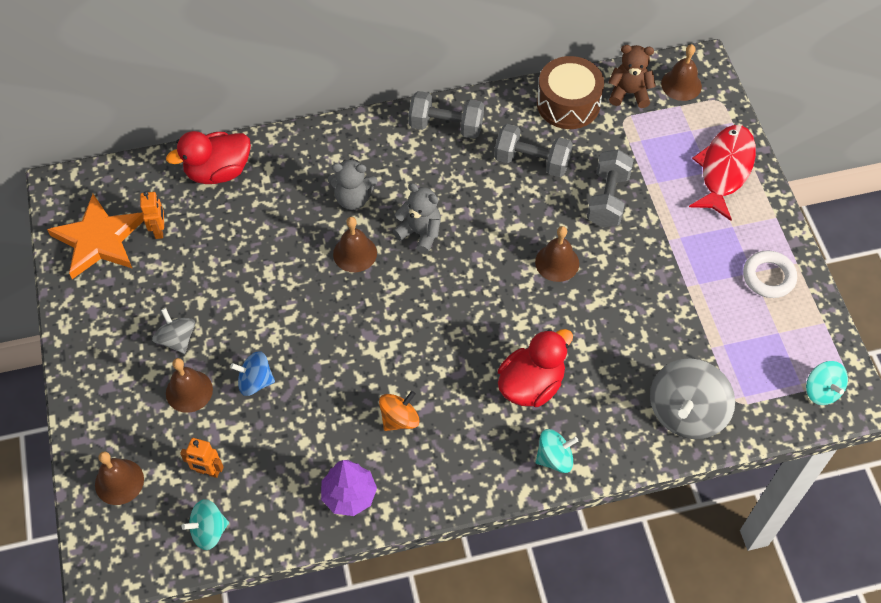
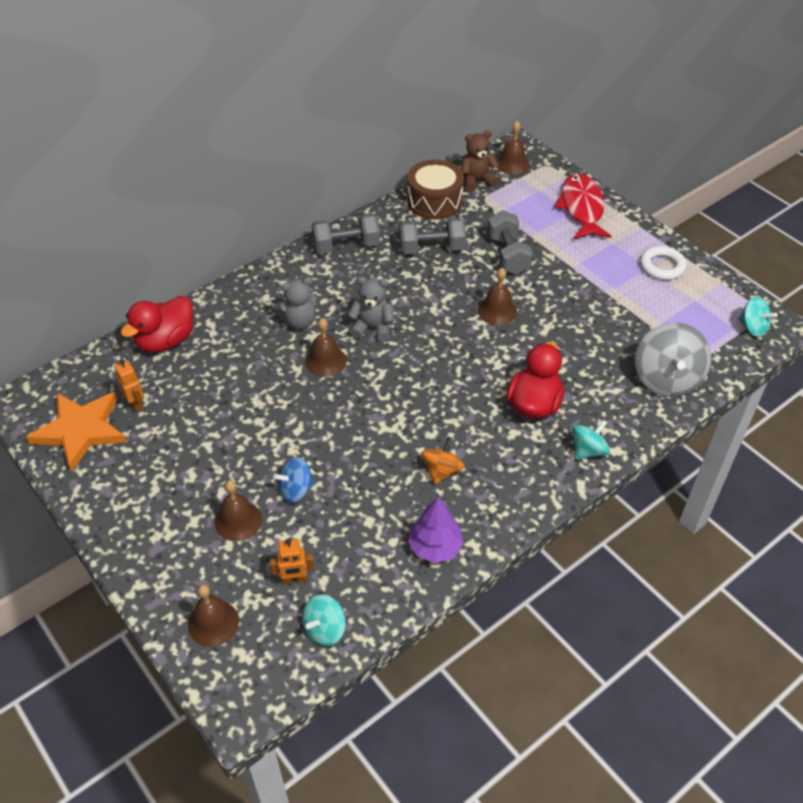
camera: 25 degrees left, 10 degrees down
grey spinning top [152,308,195,354] -> none

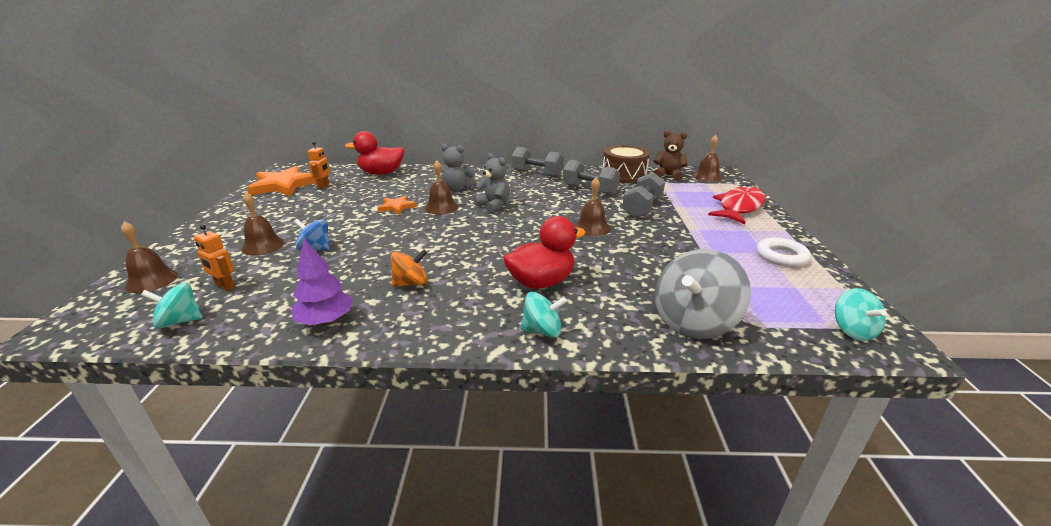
camera: 40 degrees right, 20 degrees down
none -> orange star [378,195,417,215]

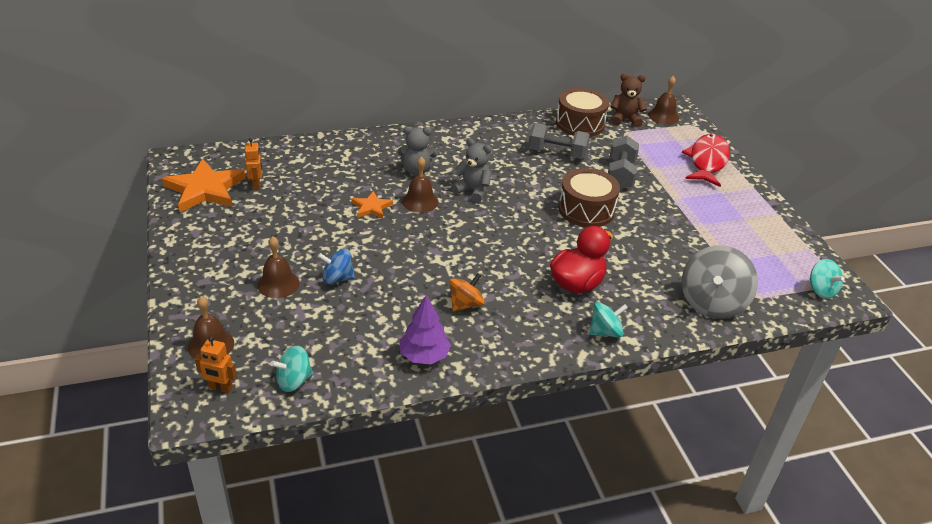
camera: 20 degrees left, 10 degrees up
orange robot [194,224,235,291] -> orange robot moved to [195,336,237,393]
red duck [345,131,405,175] -> none
grey dumbbell [512,147,564,178] -> none
brown bell [575,178,610,237] -> brown drum [558,168,620,227]
white ring [757,238,811,267] -> none

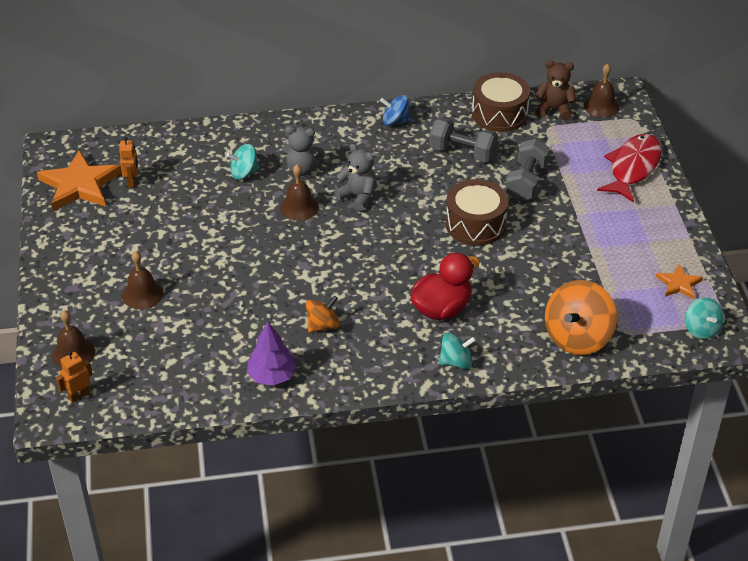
camera: 10 degrees right, 5 degrees up
orange robot [195,336,237,393] -> orange robot turned 120 degrees clockwise [56,351,93,403]
turquoise spinning top [271,346,313,392] -> turquoise spinning top moved to [226,144,260,179]
blue spinning top [318,249,355,284] -> blue spinning top moved to [380,95,411,126]
orange star [351,191,393,219] -> orange star moved to [656,264,703,299]
grey spinning top [682,245,758,319] -> orange spinning top [545,280,617,355]

